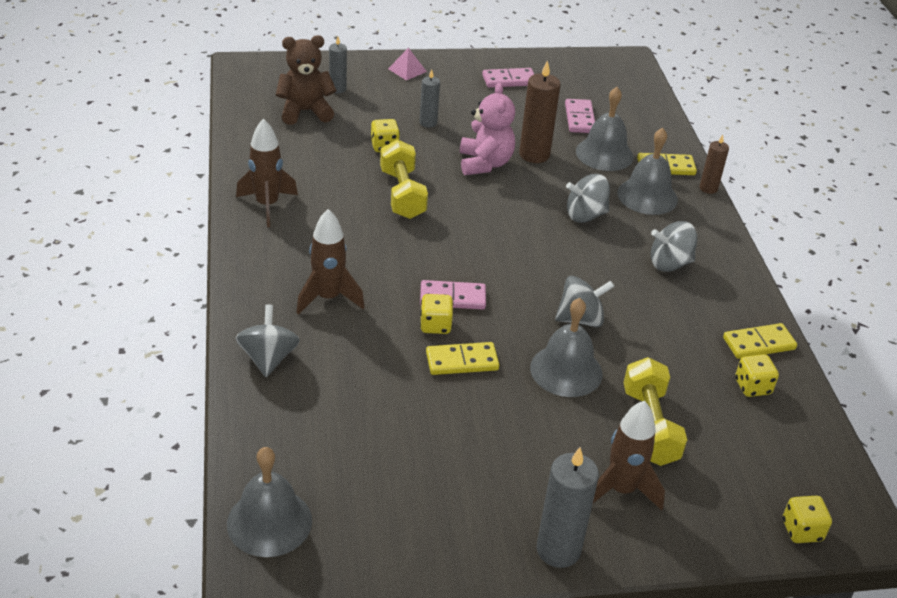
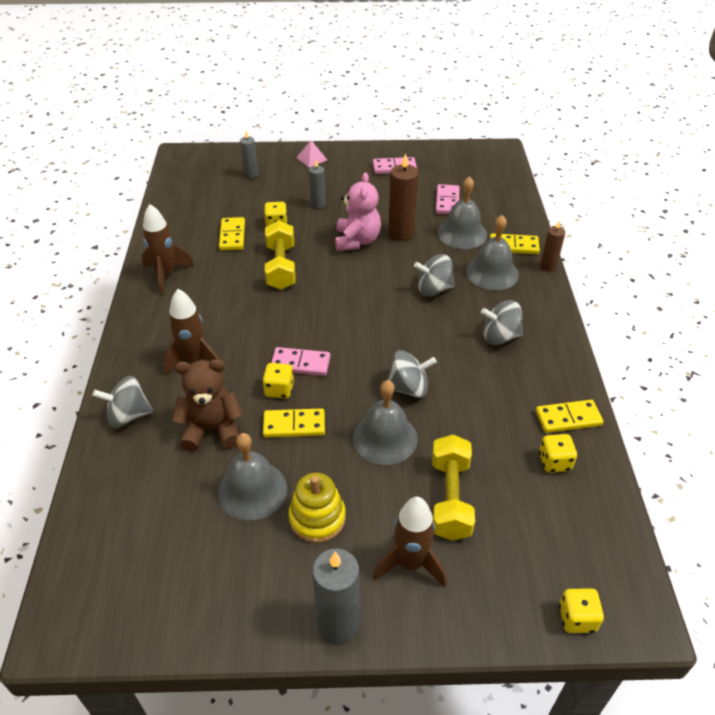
camera: 10 degrees right, 5 degrees up
grey bell [227,447,312,557] -> grey bell moved to [218,433,287,520]
grey spinning top [236,304,300,377] -> grey spinning top turned 105 degrees counterclockwise [92,376,153,428]
brown teddy bear [276,35,337,125] -> brown teddy bear moved to [172,359,243,451]
none -> yellow domino [219,217,245,250]
none -> yellow stacking toy [288,473,346,543]

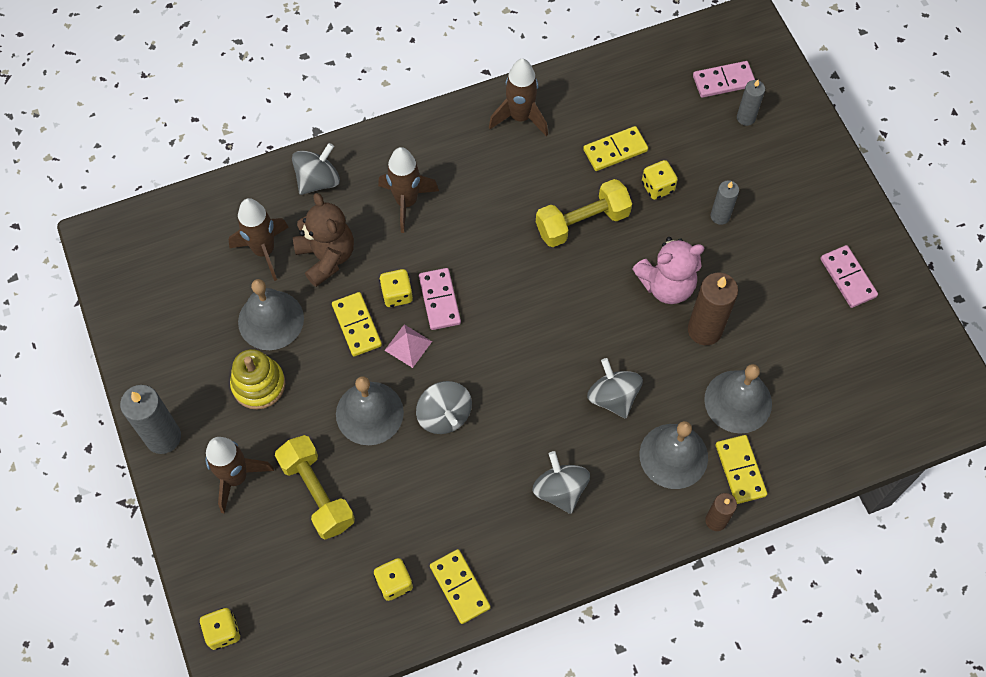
camera: 70 degrees right, 20 degrees up
grey spinning top [92,376,153,428] -> grey spinning top turned 75 degrees clockwise [292,143,340,195]
pink pyramid [296,141,327,167] -> pink pyramid moved to [384,324,432,368]
yellow dumbbell [432,435,475,541] -> yellow dumbbell turned 75 degrees clockwise [275,435,355,540]
pink domino [436,184,459,214] -> pink domino moved to [693,61,755,98]
none -> brown rocket [229,198,289,281]

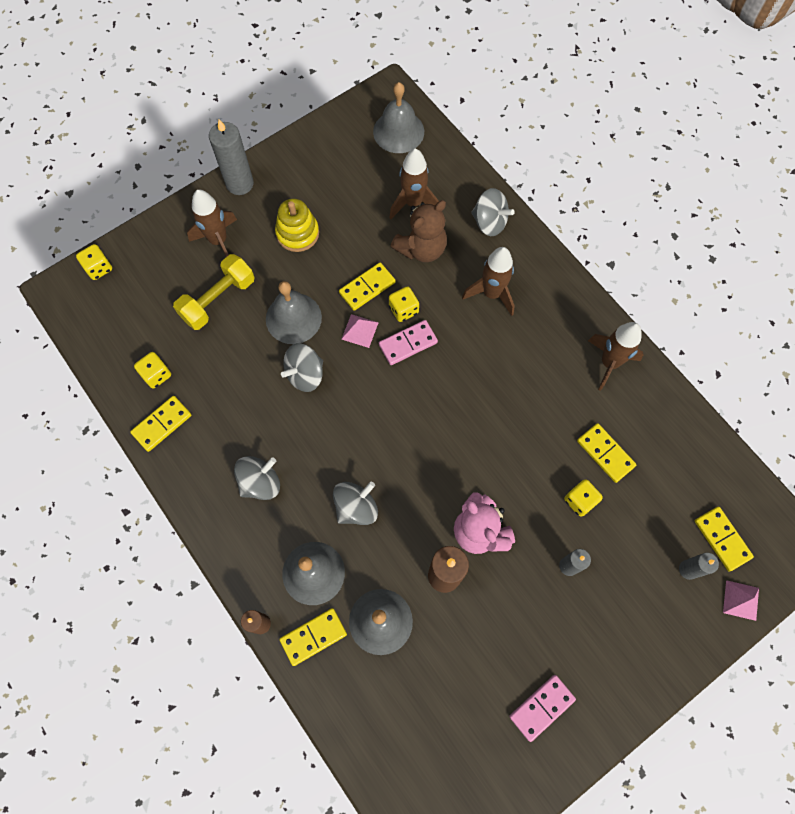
camera: 75 degrees right, 5 degrees up
grey bell [238,279,304,350] -> grey bell moved to [373,82,424,153]
yellow dumbbell [536,179,632,247] -> none
pink domino [693,61,755,98] -> yellow domino [695,507,754,572]
none -> pink pyramid [723,580,759,621]

